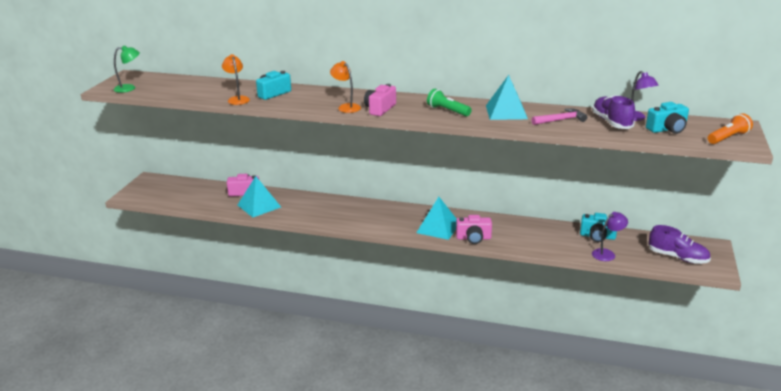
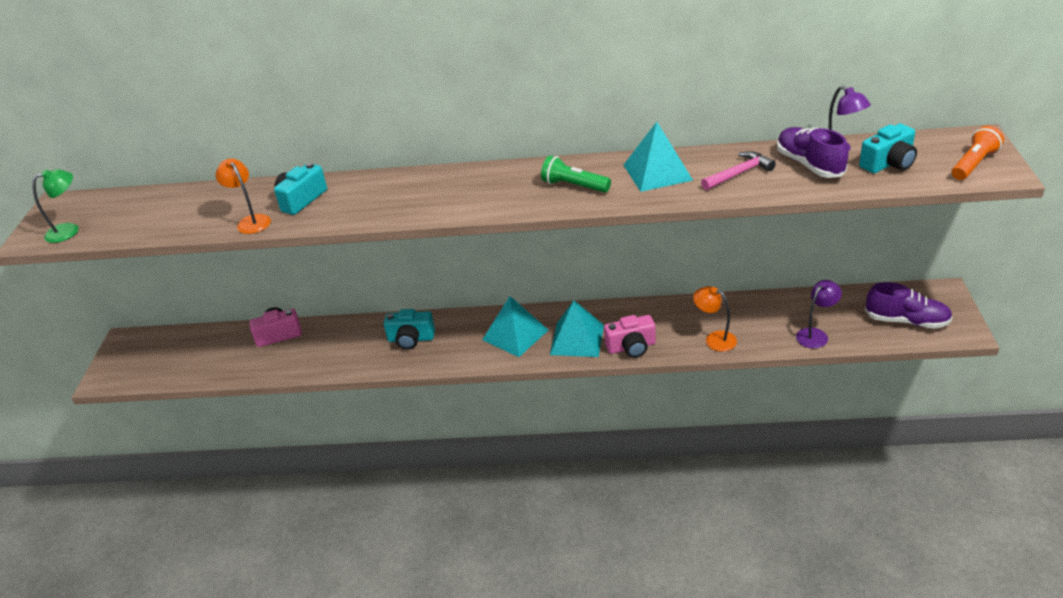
camera: 10 degrees left, 10 degrees up
turquoise pyramid [238,176,281,217] -> turquoise pyramid moved to [482,296,548,357]
orange lamp [330,61,361,113] -> orange lamp moved to [693,286,737,352]
pink camera [364,84,396,116] -> none
turquoise camera [580,213,617,242] -> turquoise camera moved to [384,309,435,350]

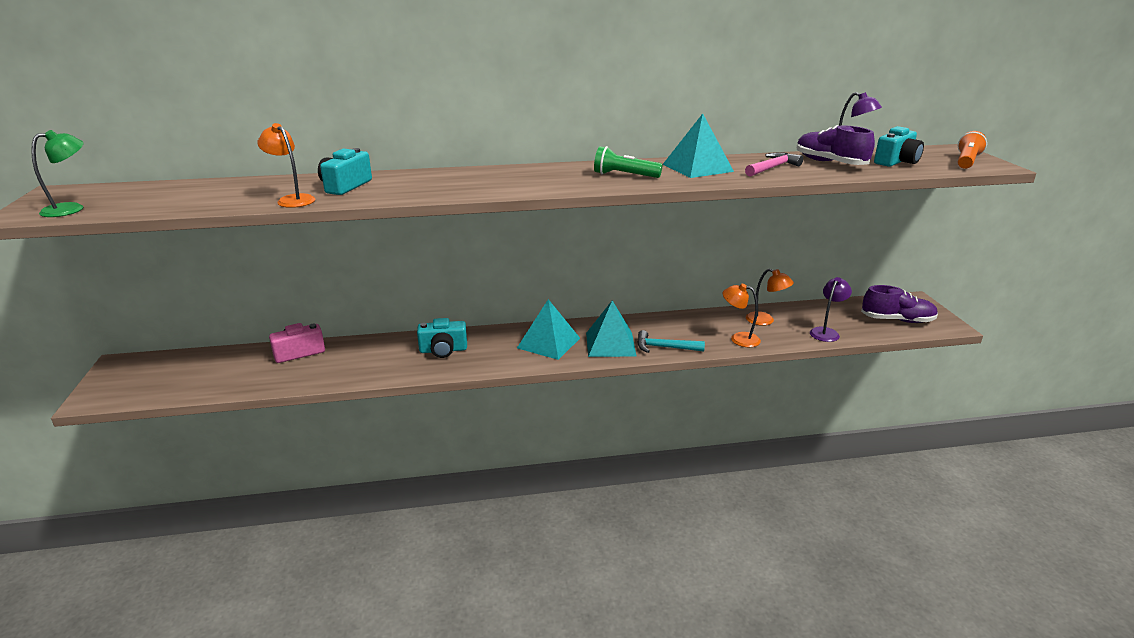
camera: 15 degrees left, 10 degrees down
pink camera [604,315,656,358] -> turquoise hammer [638,330,705,353]
none -> orange lamp [746,269,794,326]

